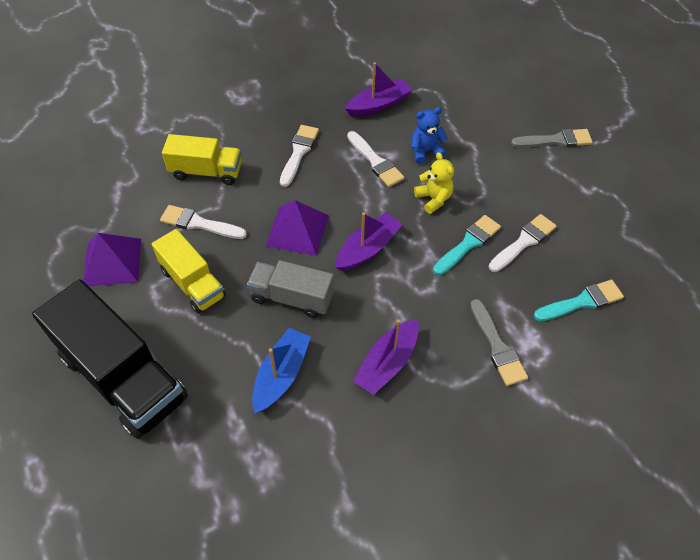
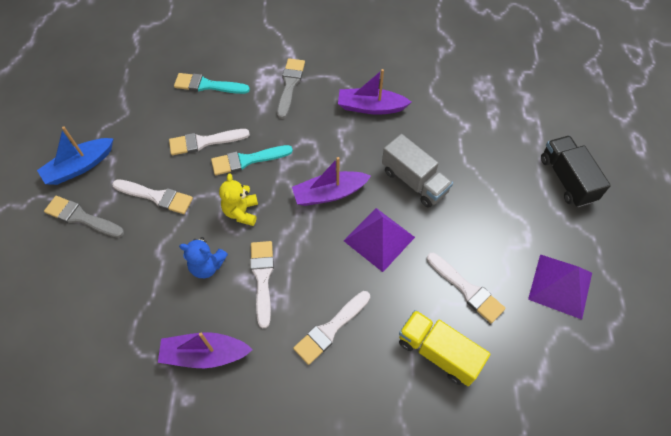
camera: 150 degrees left, 5 degrees up
black truck [32,279,188,439] -> black truck [541,136,611,207], size x0.58
yellow truck [152,229,226,313] -> none
blue boat [252,328,311,413] -> blue boat moved to [37,126,114,185]
purple boat [353,319,419,395] -> purple boat turned 150 degrees counterclockwise [338,69,412,115]
none -> white brush [112,179,193,214]

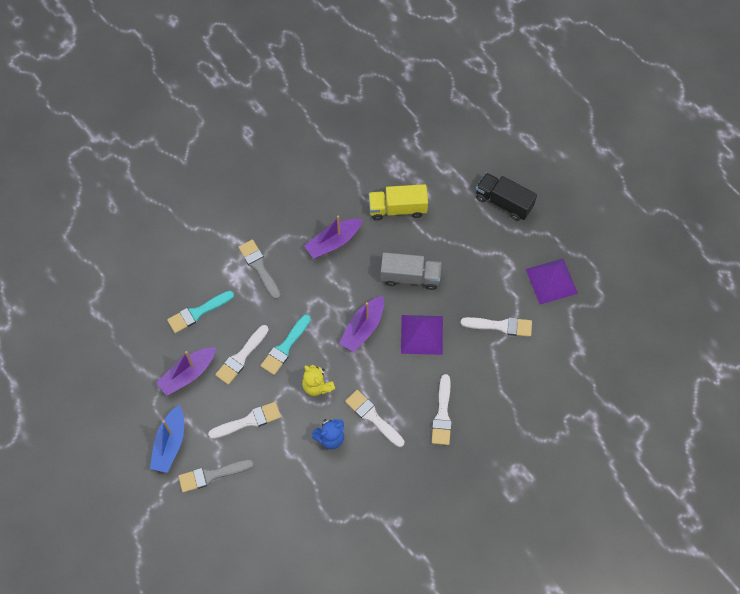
camera: 40 degrees left, 5 degrees up
purple boat [158,332,253,368] -> purple boat moved to [156,348,216,396]
yellow truck [399,310,490,386] -> yellow truck moved to [369,184,428,221]

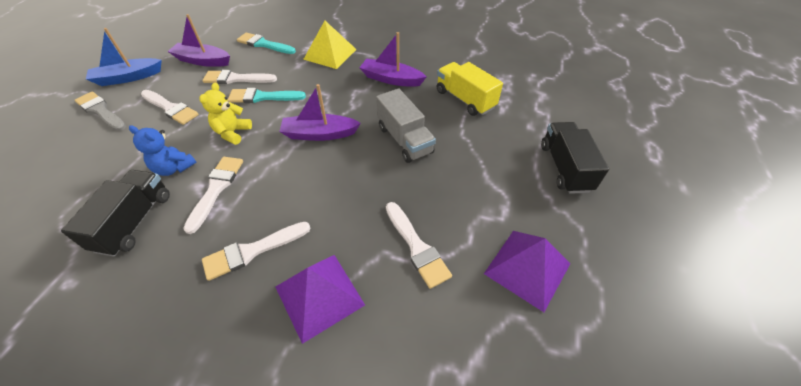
camera: 55 degrees right, 15 degrees down
grey brush [239,239,281,299] -> yellow pyramid [303,21,357,69]
purple pyramid [401,315,443,355] -> purple pyramid moved to [276,255,365,344]
none -> black truck [61,170,170,257]

